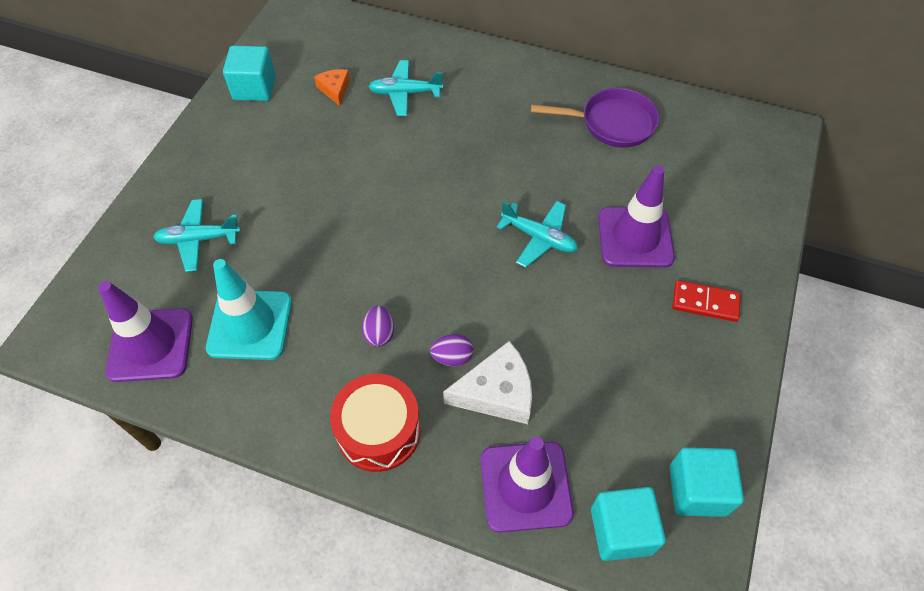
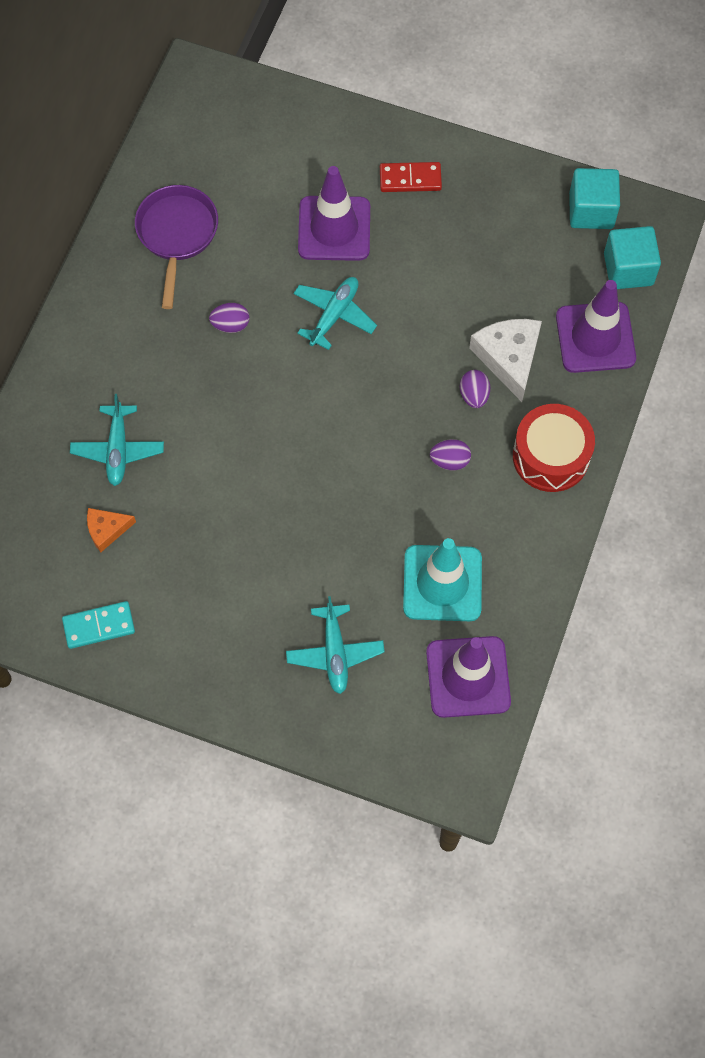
camera: 90 degrees left, 10 degrees up
turquoise cube [223,46,276,101] -> turquoise domino [62,601,135,649]
red domino [672,280,741,322] -> red domino turned 75 degrees clockwise [380,162,442,192]
none -> purple egg [209,303,249,333]

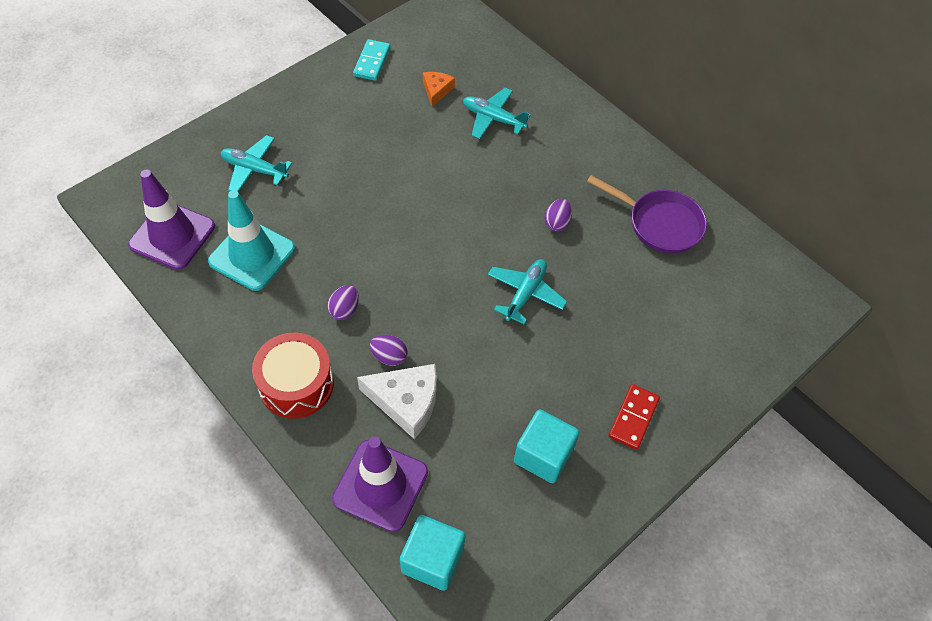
camera: 115 degrees right, 10 degrees down
turquoise plane [294,277,377,350] -> turquoise plane turned 120 degrees counterclockwise [488,259,567,324]
purple traffic cone [298,166,370,261] -> none
turquoise cube [569,168,620,229] -> turquoise cube moved to [514,409,579,483]

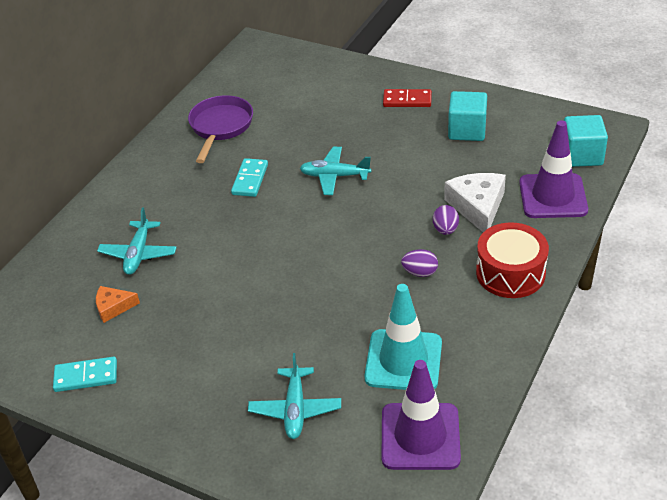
camera: 105 degrees left, 15 degrees down
purple egg [544,199,572,231] -> turquoise domino [231,158,268,197]

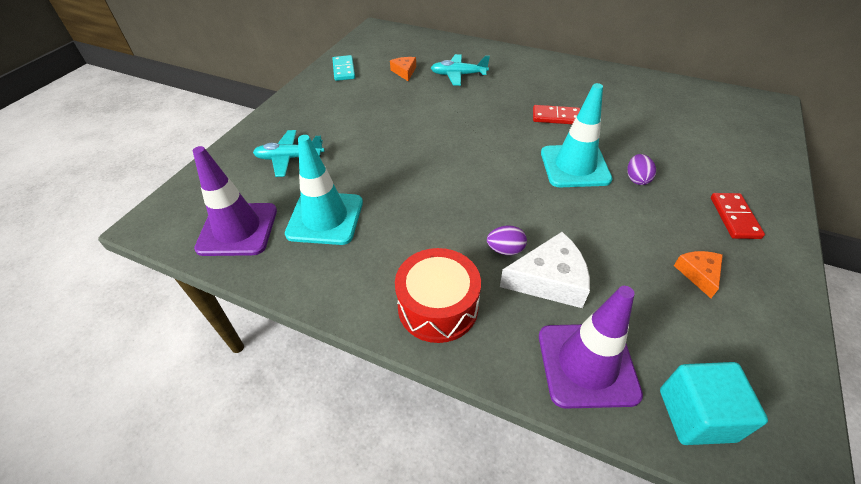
camera: 85 degrees right, 5 degrees up
purple pan [188,95,253,163] -> none
turquoise domino [231,158,268,197] -> red domino [533,105,580,124]
turquoise plane [300,147,371,195] -> turquoise traffic cone [541,83,612,187]
purple egg [401,249,438,277] -> purple egg moved to [627,154,656,185]
turquoise cube [448,91,487,141] -> orange cheese [674,251,723,298]

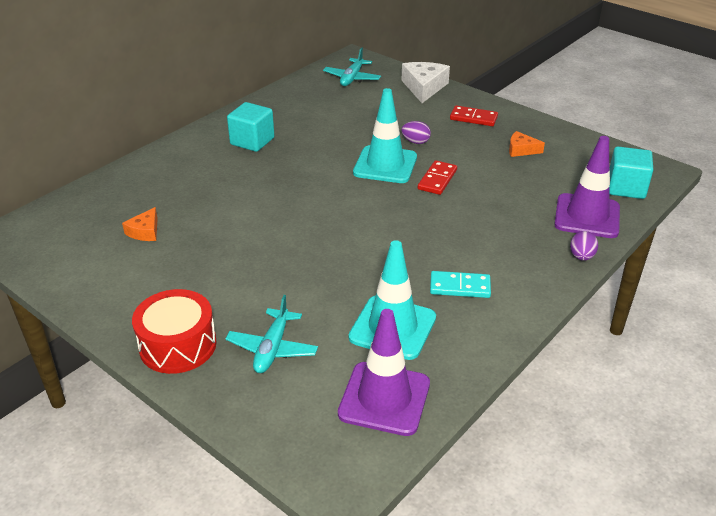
camera: 75 degrees left, 10 degrees down
turquoise domino [333,55,355,81] -> turquoise domino moved to [430,271,491,298]
orange cheese [390,57,416,81] -> orange cheese turned 75 degrees counterclockwise [122,207,158,241]
red drum [395,248,481,343] -> red drum moved to [132,289,217,374]
turquoise plane [431,54,490,86] -> turquoise plane moved to [323,47,381,86]
purple egg [487,225,527,255] -> purple egg moved to [570,231,598,261]
white cheese [500,232,590,308] -> white cheese moved to [401,62,450,103]
red domino [533,105,580,124] -> red domino moved to [418,160,457,195]
none -> turquoise cube [227,102,275,152]

